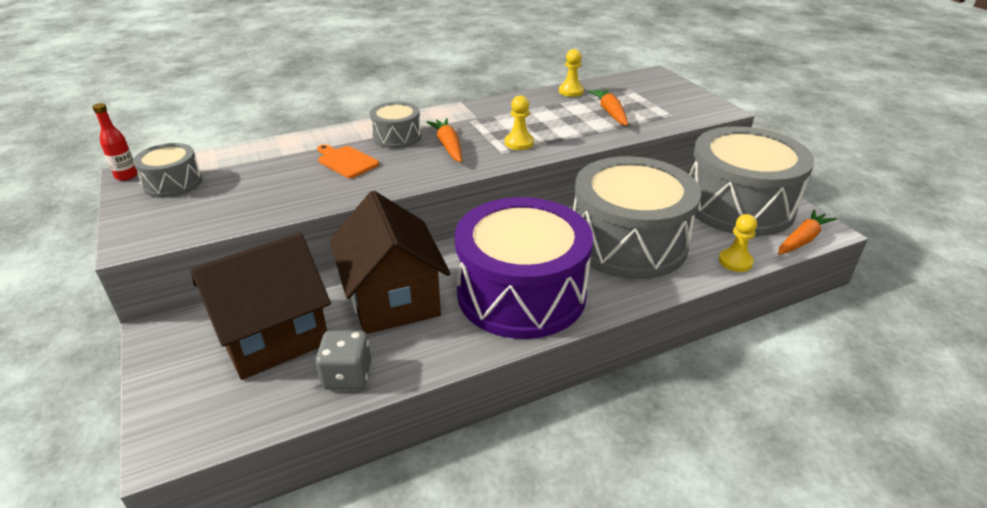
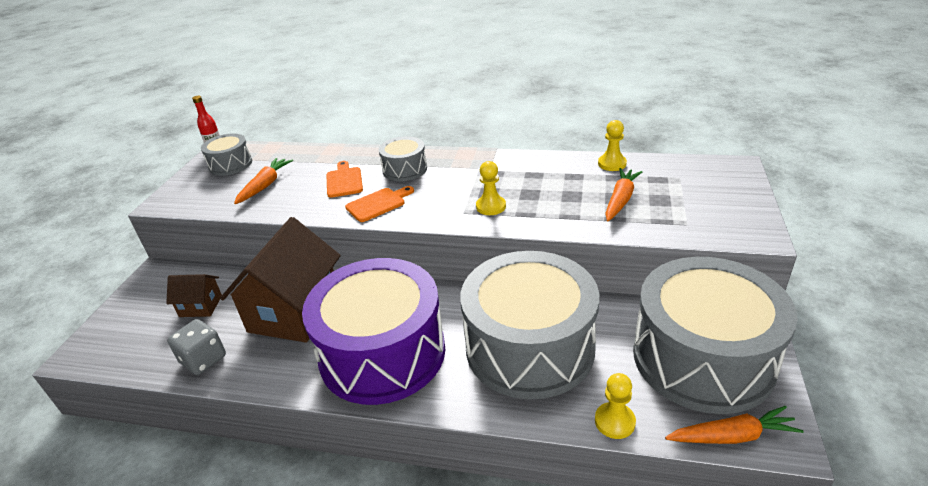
camera: 40 degrees right, 0 degrees up
brown house [191,232,331,380] -> brown house [166,274,222,317], size x0.47
orange carrot [426,118,462,162] -> orange carrot moved to [234,158,293,204]
none -> orange cutting board [345,186,414,222]

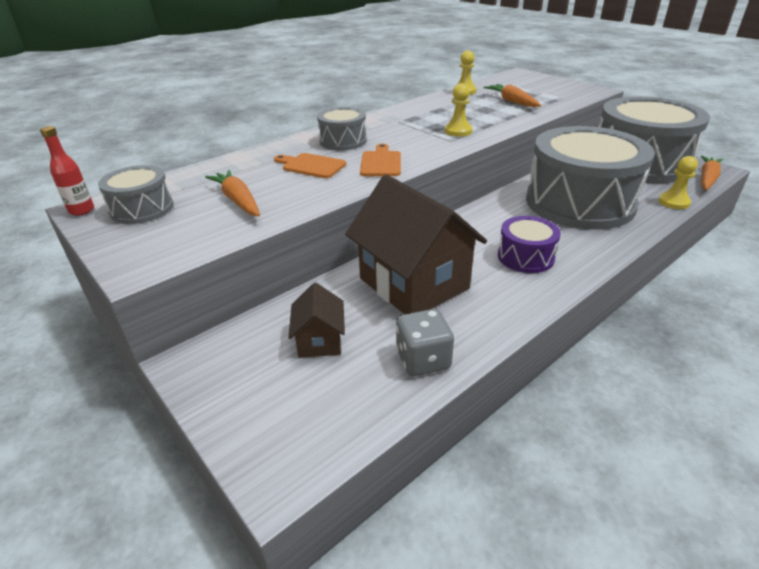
camera: 55 degrees left, 0 degrees up
brown house [166,274,222,317] -> brown house turned 45 degrees counterclockwise [289,283,345,358]
purple drum [302,258,446,405] -> purple drum [498,216,561,273], size x0.45

